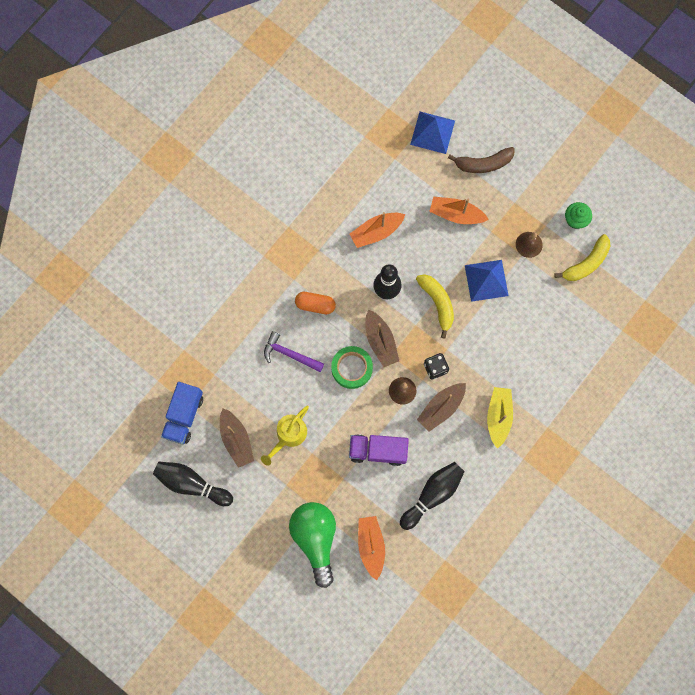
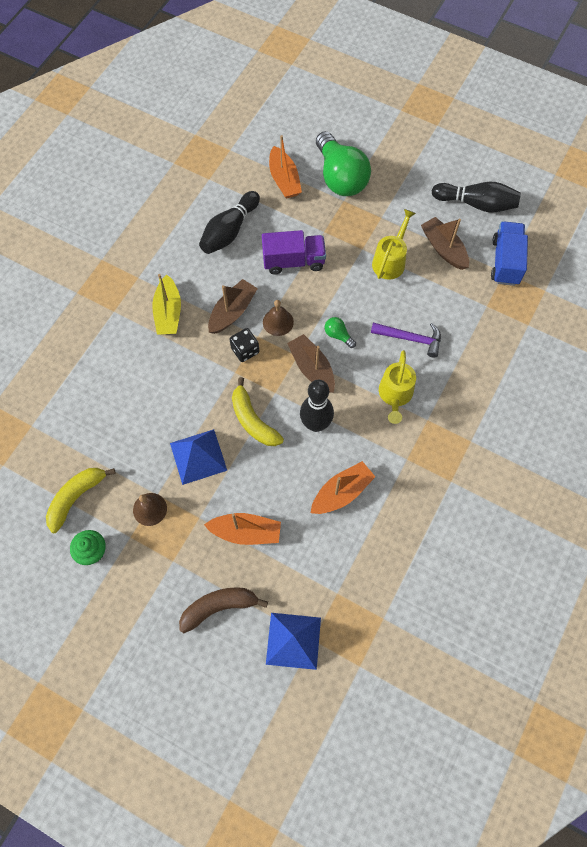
camera: 170 degrees right, 10 degrees down
orange capsule [295,292,336,314] -> yellow watering can [379,350,416,424]
green tape [331,346,373,389] -> green light bulb [325,317,356,348]

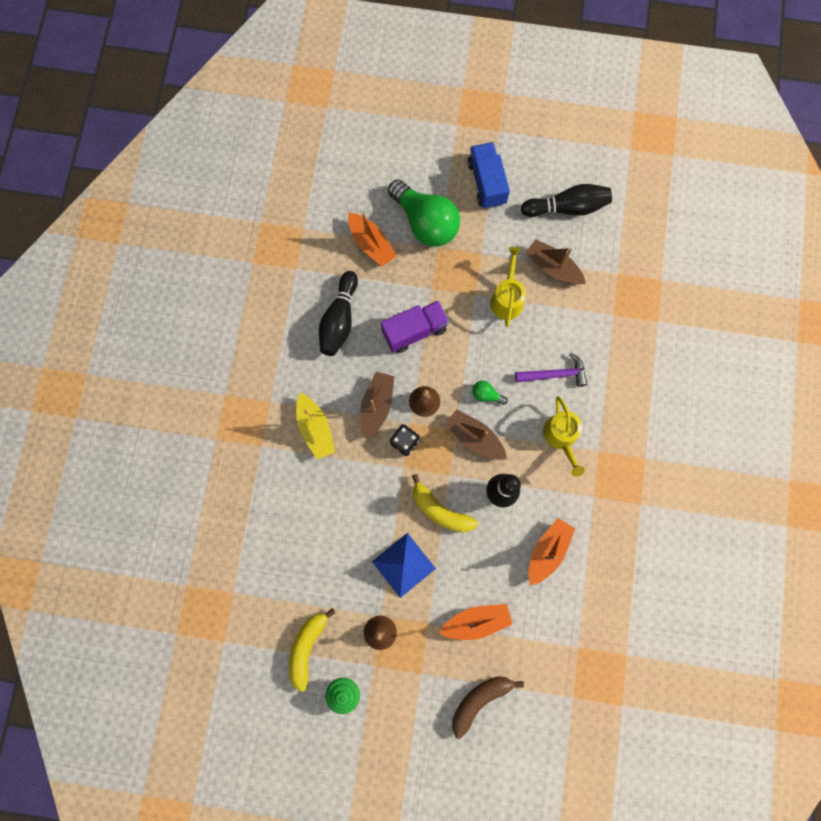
camera: 20 degrees left, 10 degrees up
blue pyramid [266,613,321,670] -> none
blue truck [491,221,528,286] -> blue truck moved to [468,142,510,209]

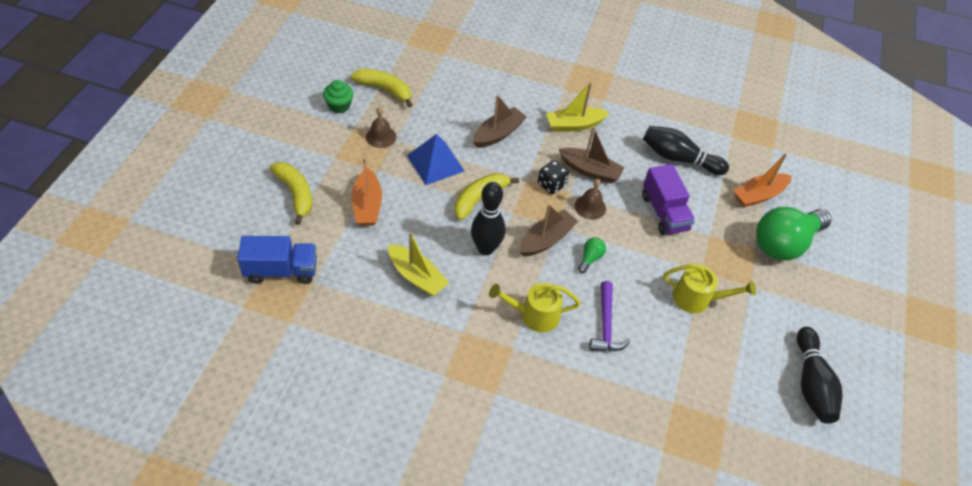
camera: 95 degrees right, 25 degrees down
brown banana [452,676,524,739] -> yellow banana [270,162,312,225]
blue truck [468,142,510,209] -> blue truck moved to [237,236,317,284]
brown boat [525,239,586,285] -> brown boat moved to [473,95,527,148]
orange boat [528,518,575,586] -> yellow boat [388,232,449,296]

